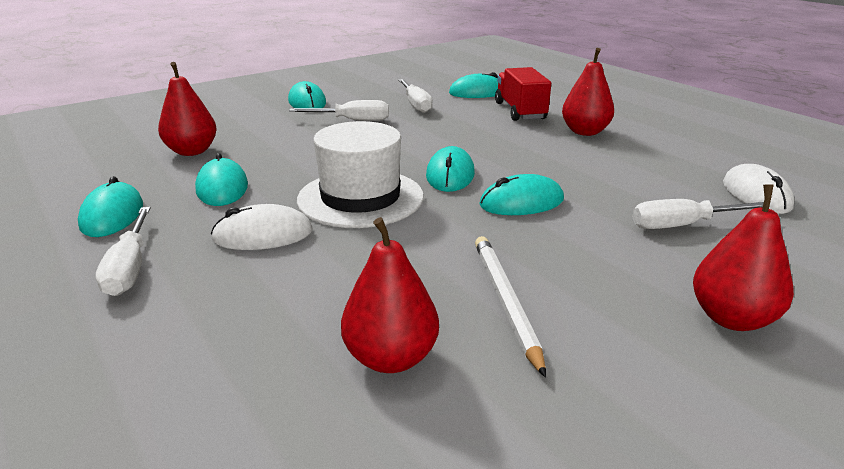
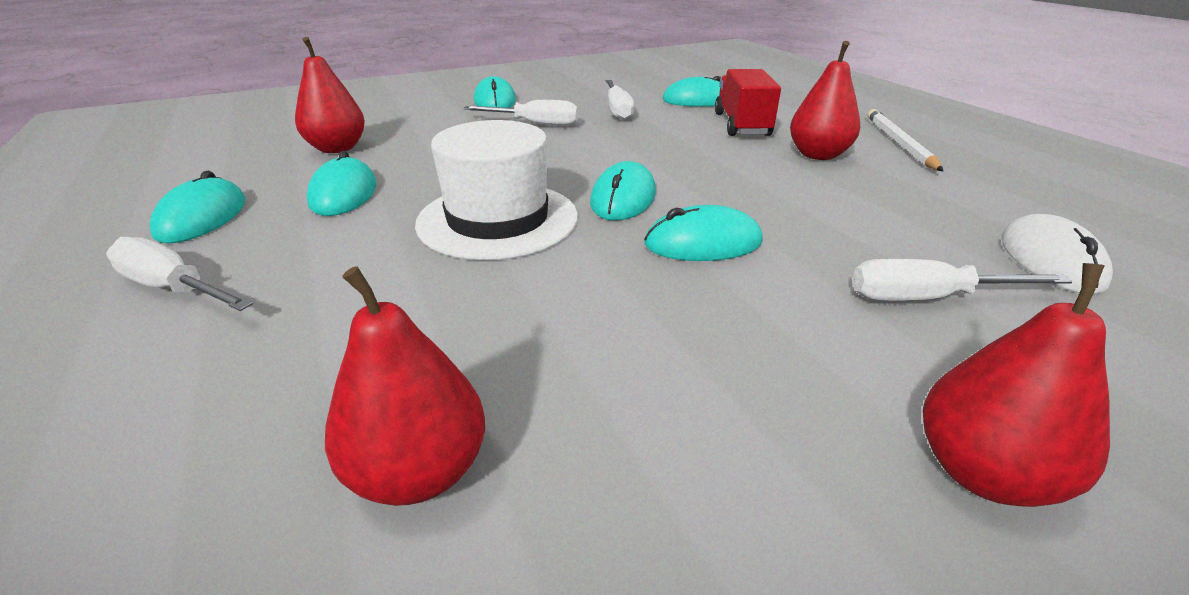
camera: 10 degrees right, 5 degrees up
white screwdriver [96,207,151,296] -> white screwdriver turned 120 degrees clockwise [106,237,253,311]
white mouse [211,204,313,250] -> none
white pencil [475,236,546,378] -> white pencil moved to [868,109,943,171]

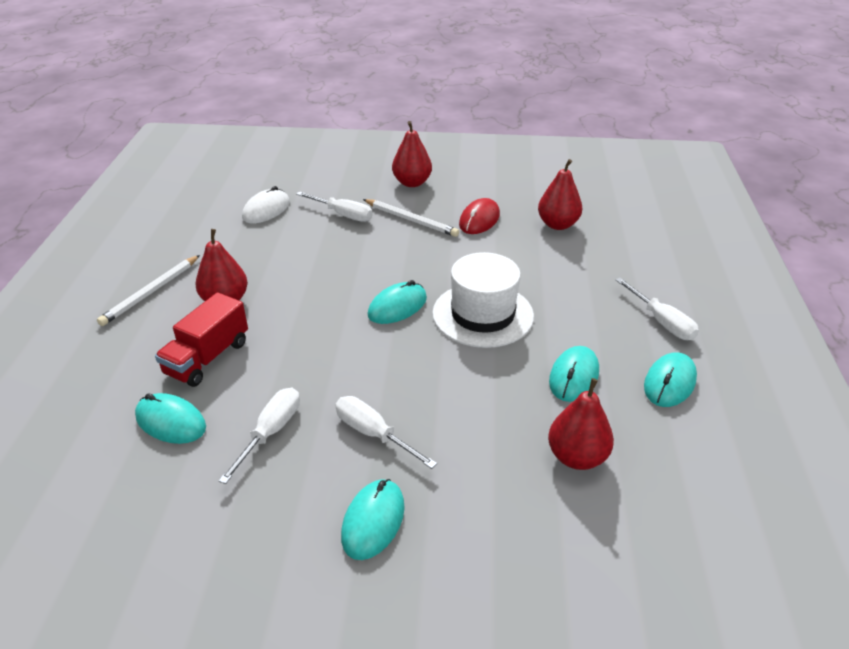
camera: 150 degrees left, 5 degrees up
turquoise mouse [644,205,763,261] -> none
none -> white pencil [363,199,459,237]
none -> red mouse [459,198,500,234]

